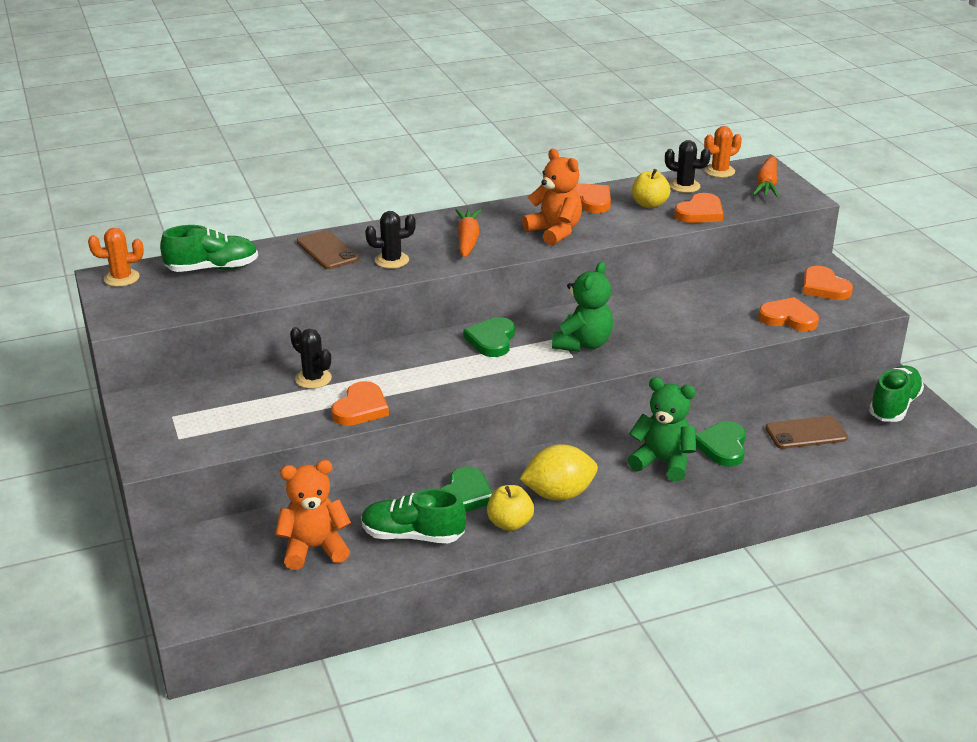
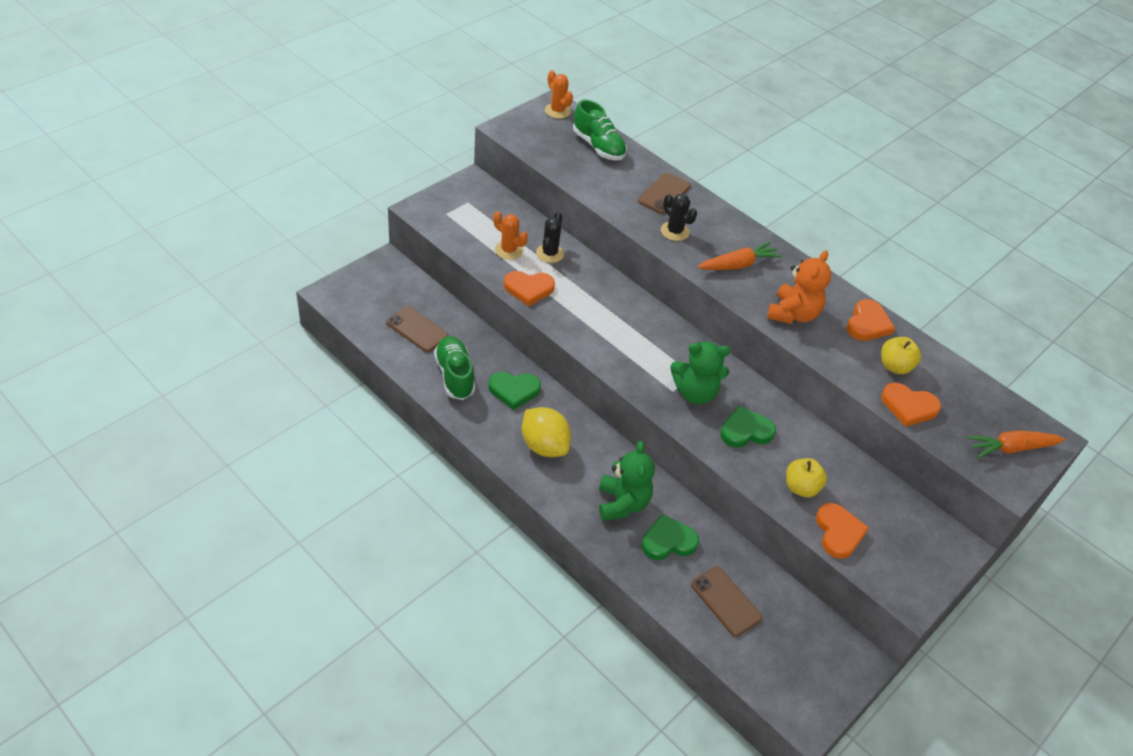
camera: 60 degrees right, 15 degrees up
orange teddy bear [275,460,351,570] -> brown phone [386,306,448,352]
green heart [464,317,515,357] -> green heart moved to [720,405,776,448]
yellow apple [487,485,534,531] -> yellow apple moved to [786,458,827,498]
black cactus [665,140,711,193] -> none
orange cactus [704,126,742,178] -> orange cactus moved to [493,211,528,260]
orange heart [803,266,853,300] -> none
green shoe [869,365,924,422] -> none

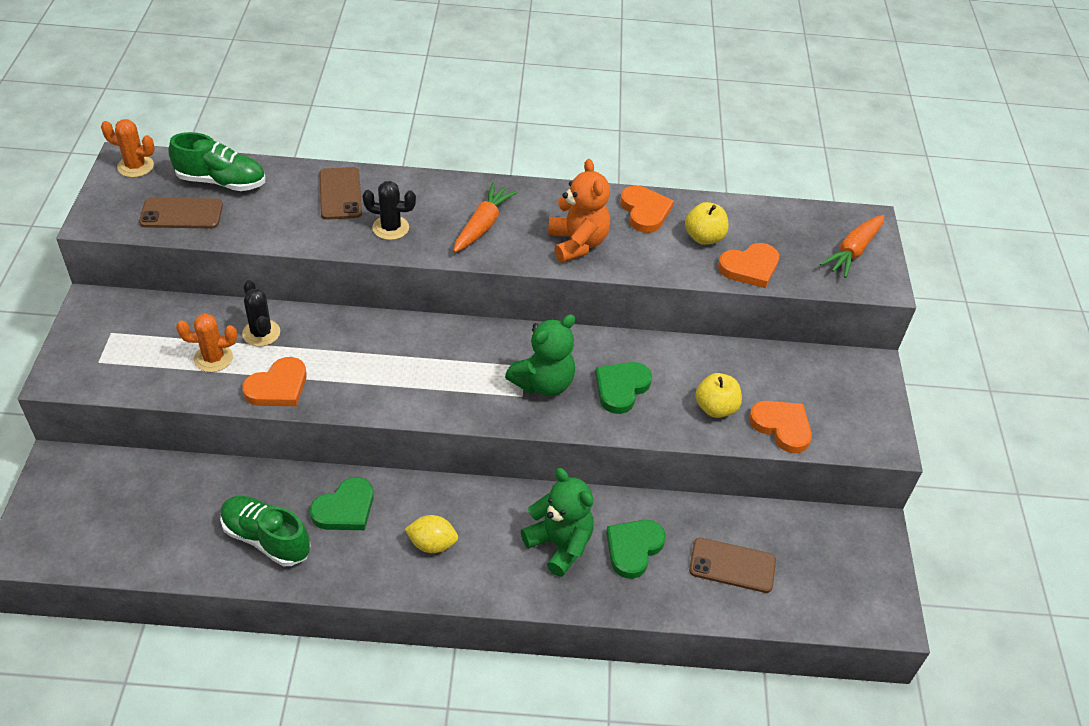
camera: 40 degrees left, 0 degrees up
brown phone [386,306,448,352] -> brown phone moved to [139,197,223,228]
yellow lemon [522,407,571,457] -> yellow lemon [405,515,458,553], size x0.64

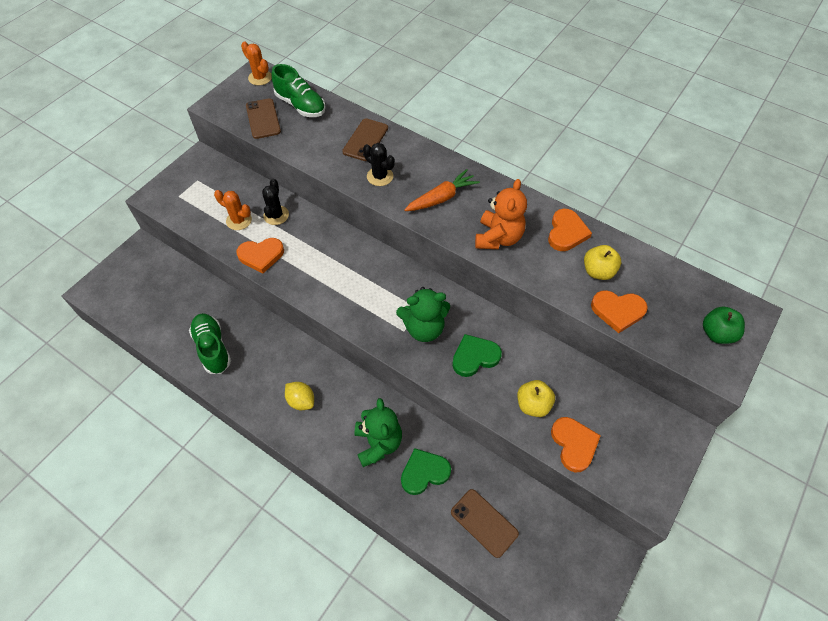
camera: 35 degrees right, 10 degrees up
brown phone [139,197,223,228] -> brown phone turned 45 degrees clockwise [246,98,281,139]
green heart [310,477,373,530] -> none
orange carrot [820,215,885,278] -> green apple [703,307,745,344]

